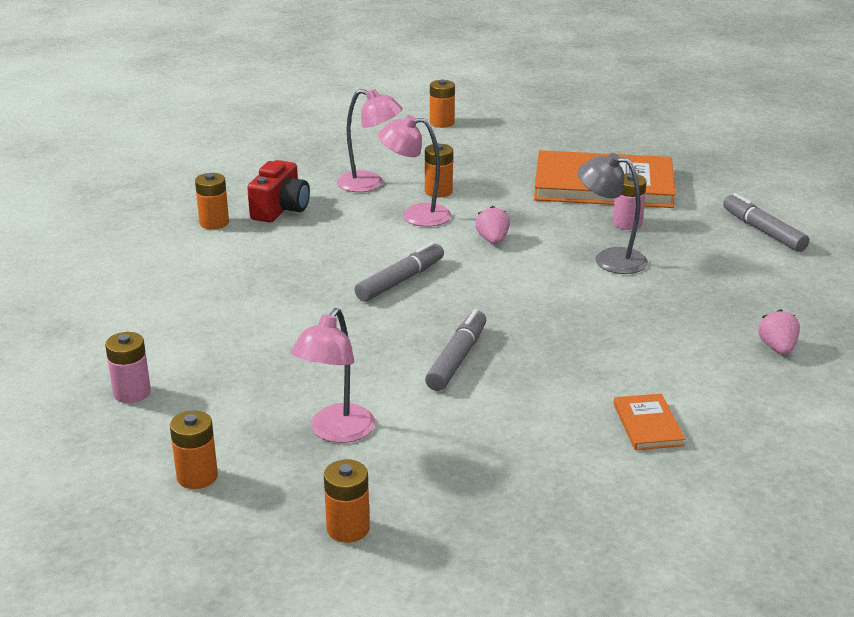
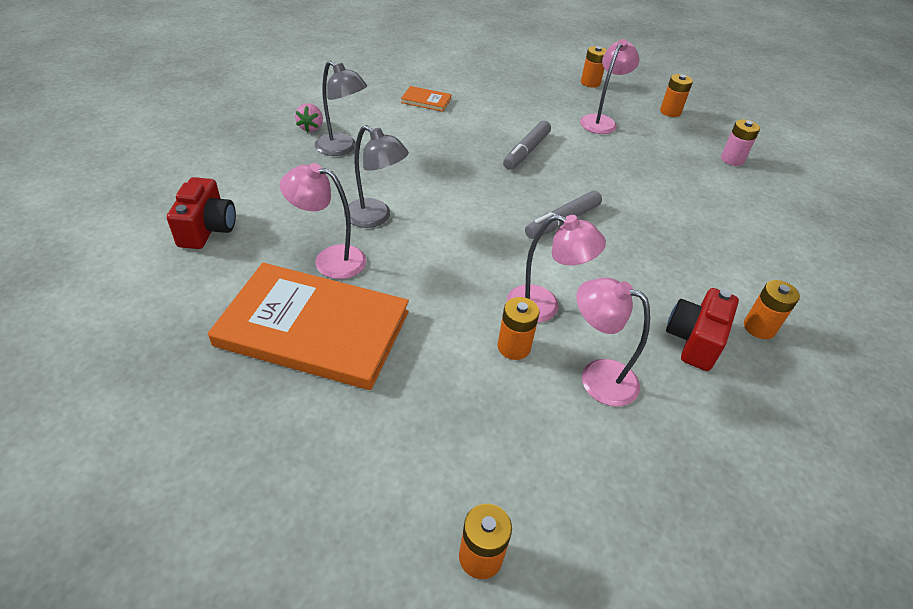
camera: 175 degrees left, 15 degrees up
pink strawberry [475,206,510,244] -> none
pink battery [613,173,647,230] -> pink lamp [280,163,366,279]
orange book [614,394,685,450] -> orange book turned 75 degrees counterclockwise [401,86,451,112]
grey marker [723,193,809,252] -> red camera [167,177,236,249]
none -> grey lamp [315,61,367,156]

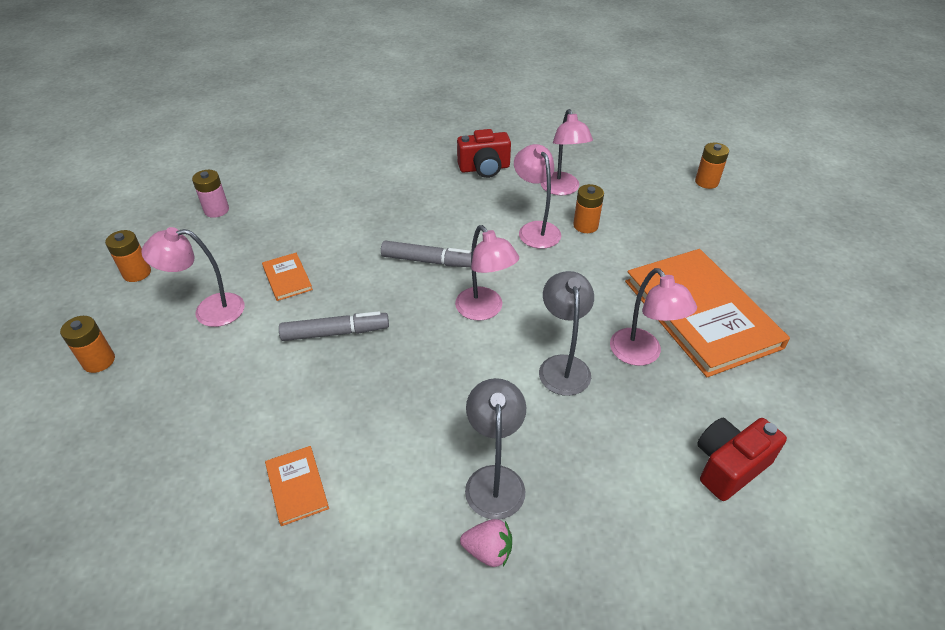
camera: 125 degrees left, 0 degrees up
pink strawberry [295,103,323,132] -> pink strawberry turned 45 degrees clockwise [460,519,512,567]
orange battery [744,280,800,339] -> none
none -> orange book [262,253,313,301]
none -> pink lamp [455,225,519,321]

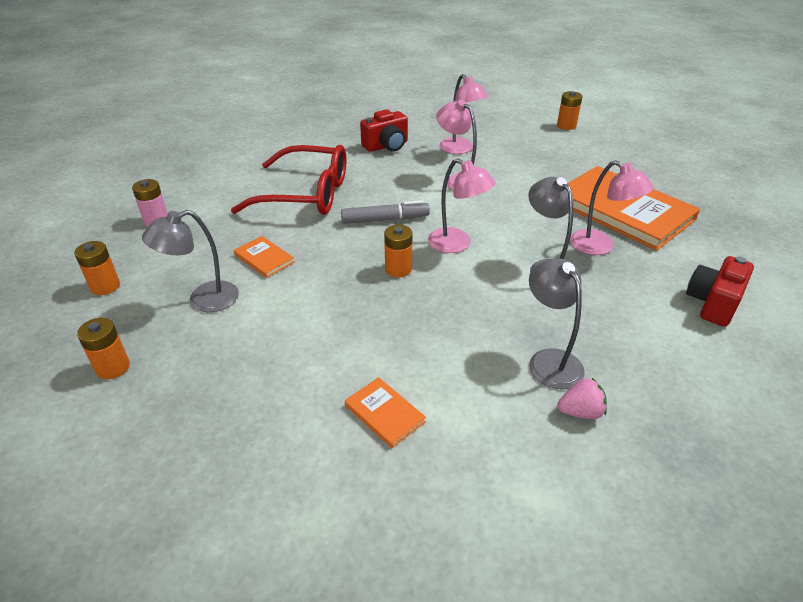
camera: 20 degrees left, 5 degrees down
pink lamp [141,227,245,327] -> grey lamp [142,210,239,312]
grey marker [279,311,389,341] -> none
orange battery [573,184,604,233] -> orange battery moved to [384,225,413,277]
none -> red glasses [231,145,346,215]

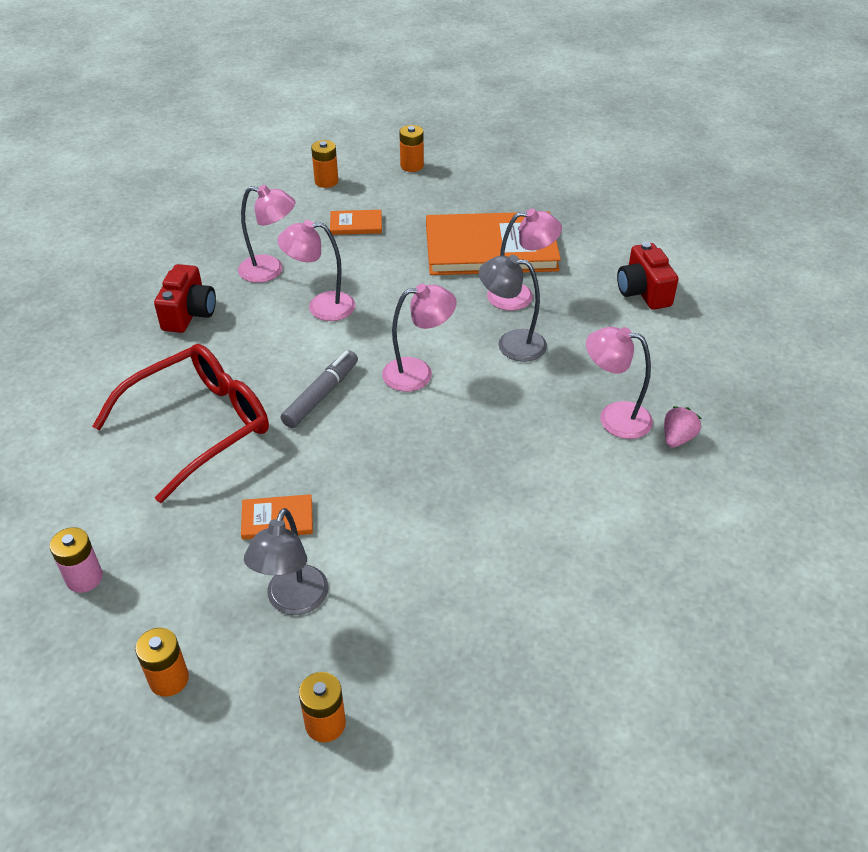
camera: 50 degrees left, 5 degrees up
orange book [345,377,426,448] -> orange book moved to [330,210,382,235]
orange battery [384,225,413,277] -> orange battery moved to [399,125,424,172]
grey lamp [529,258,585,389] -> pink lamp [586,327,653,439]

